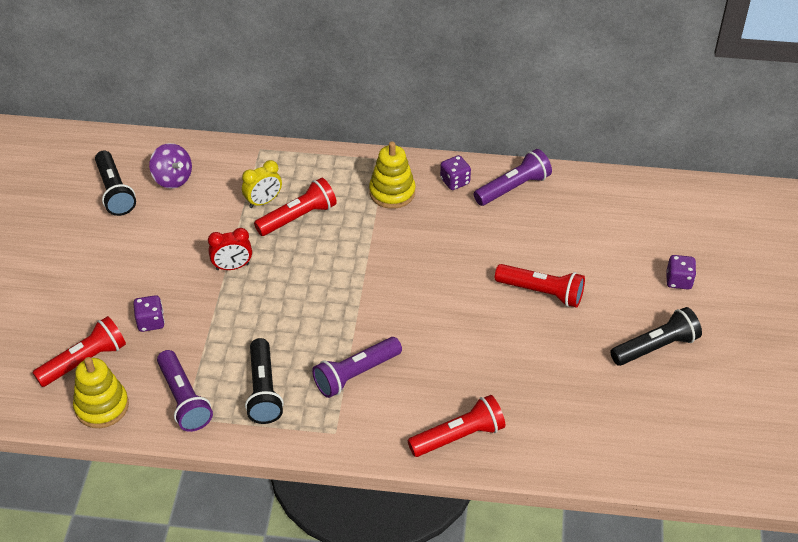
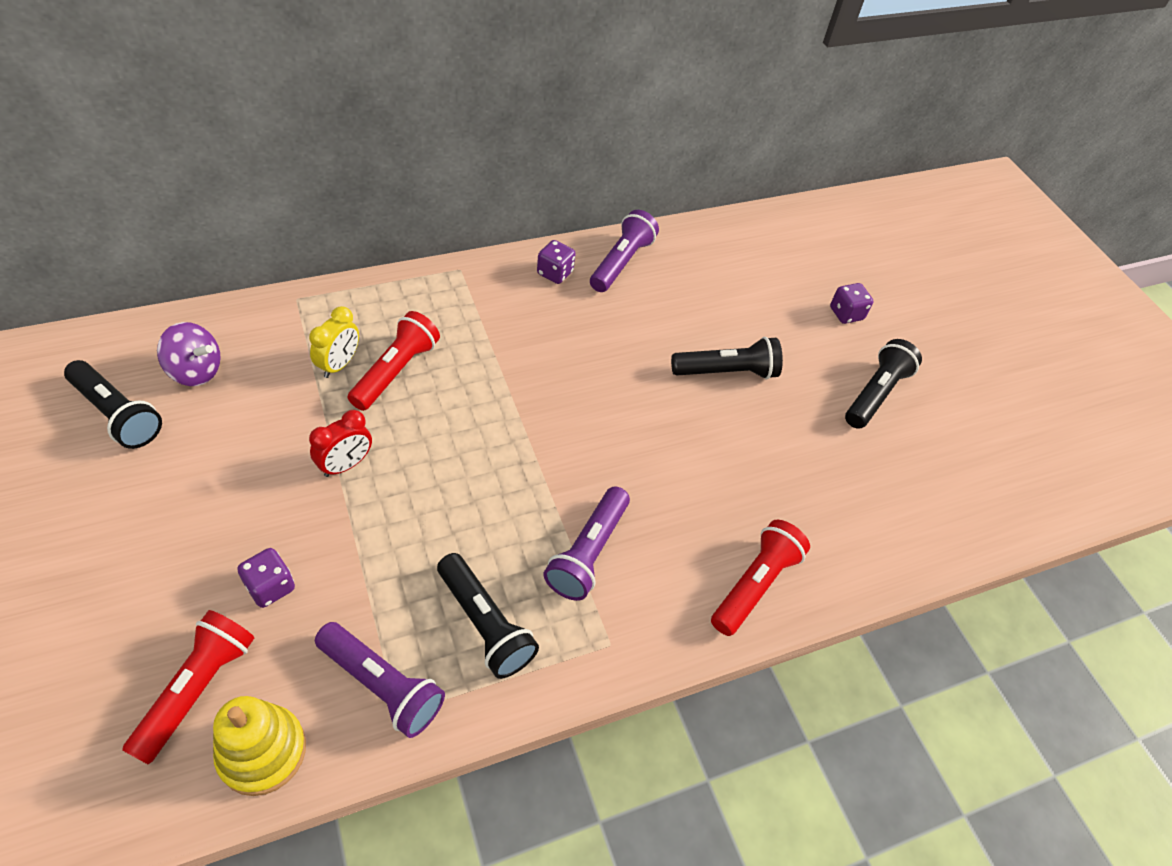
camera: 35 degrees left, 5 degrees up
yellow stacking toy [369,142,416,209] -> none
red flashlight [495,264,585,308] -> black flashlight [671,337,783,379]

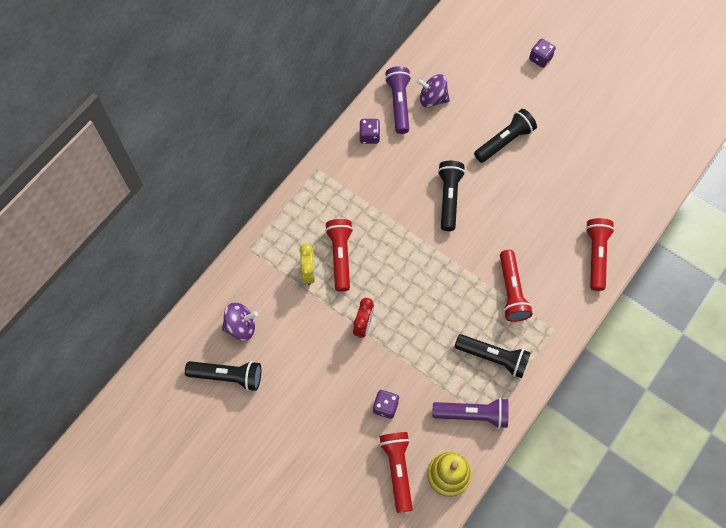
camera: 25 degrees left, 15 degrees up
purple flashlight [544,486,630,601] -> red flashlight [500,250,533,322]
black flashlight [845,339,922,429] -> black flashlight moved to [438,161,465,231]
none -> purple spinning top [416,74,450,107]

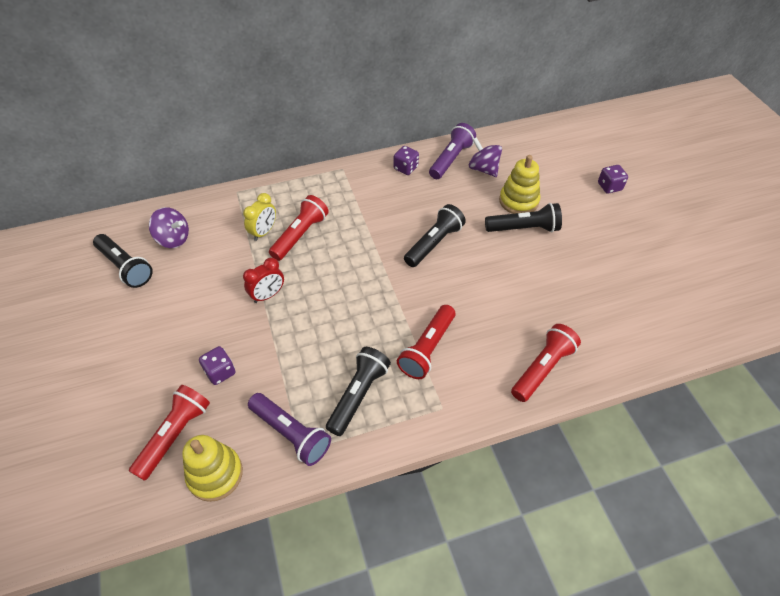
camera: 35 degrees right, 15 degrees down
black flashlight [455,334,531,378] -> black flashlight turned 120 degrees counterclockwise [326,347,391,436]
none -> yellow stacking toy [499,155,540,214]

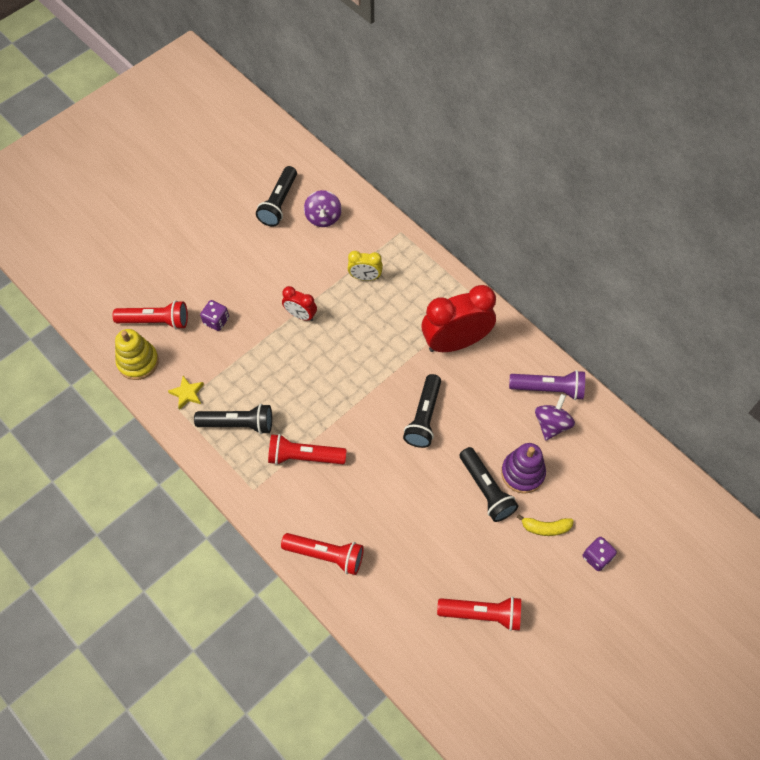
camera: 65 degrees right, 10 degrees up
purple flashlight [248,393,331,466] -> yellow star [168,376,204,410]
red flashlight [269,195,329,261] -> red flashlight moved to [437,597,521,631]
purple dice [394,146,419,175] -> none
black flashlight [404,204,466,267] -> black flashlight turned 90 degrees clockwise [403,374,441,448]
yellow stacking toy [499,155,540,214] -> purple stacking toy [501,443,546,494]
none -> red clock [421,285,496,352]
none -> yellow banana [517,514,574,536]

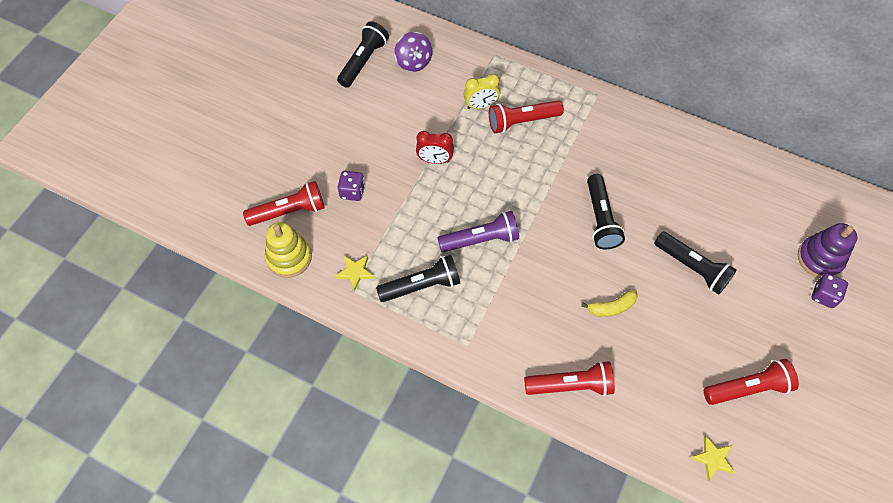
camera: 20 degrees left, 0 degrees up
black flashlight [256,166,297,226] -> black flashlight turned 150 degrees counterclockwise [337,21,389,88]
red flashlight [268,434,347,465] -> red flashlight moved to [489,100,564,133]
red clock [421,285,496,352] -> none
purple stacking toy [501,443,546,494] -> purple stacking toy moved to [798,223,857,278]
purple flashlight [509,370,585,400] -> purple flashlight moved to [437,211,519,252]
yellow banana [517,514,574,536] -> yellow banana moved to [581,290,638,317]
purple spinning top [535,394,575,441] -> none
none -> yellow star [691,436,735,481]

